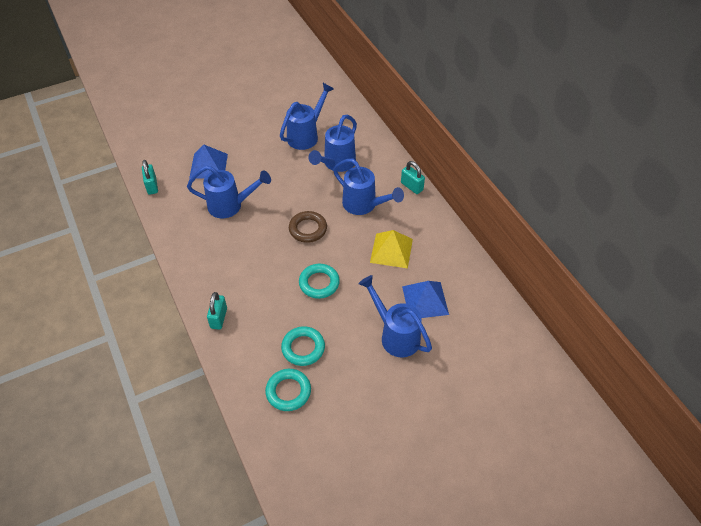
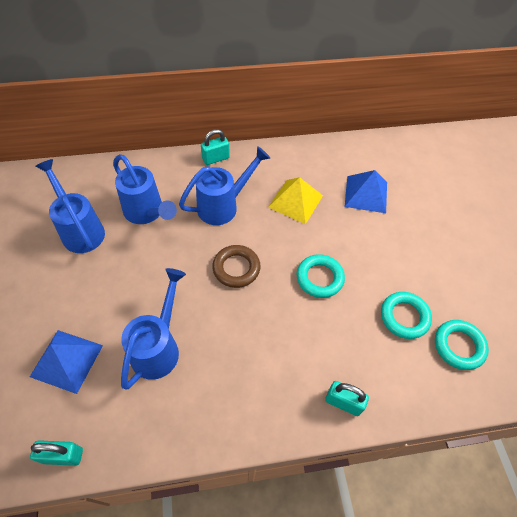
camera: 75 degrees left, 5 degrees up
blue watering can [358,275,432,357] -> none

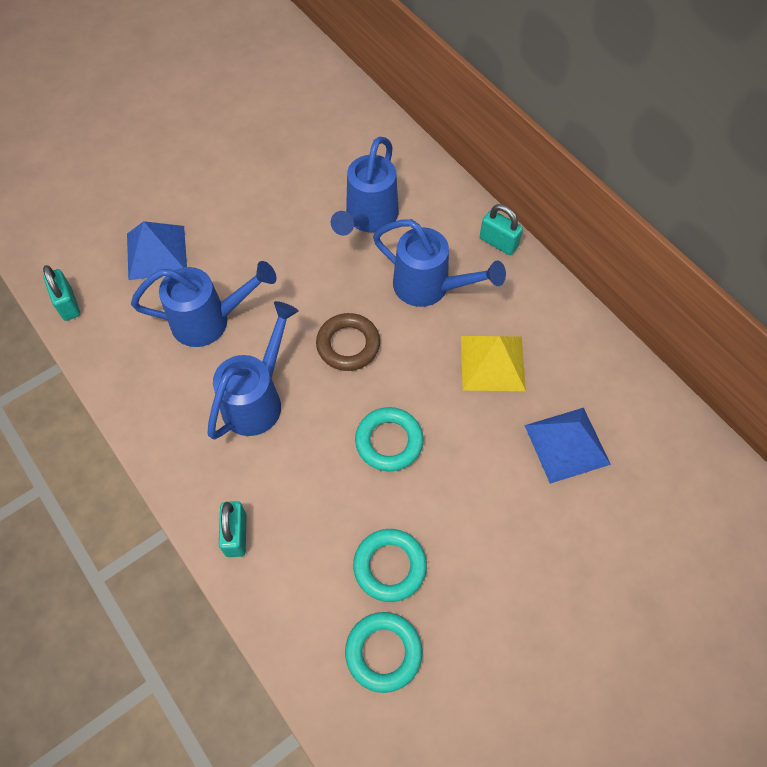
camera: 65 degrees right, 5 degrees up
blue watering can [35,159,105,253] -> blue watering can moved to [207,301,299,440]

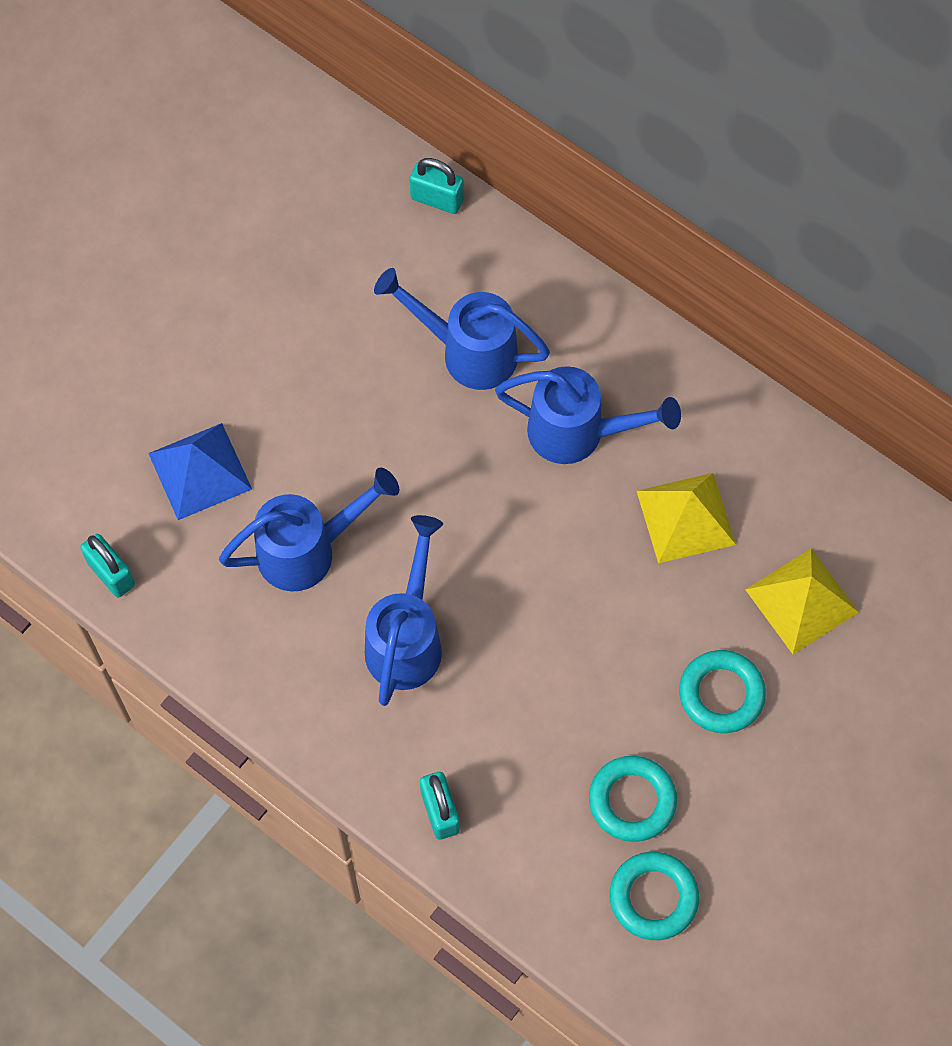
camera: 15 degrees left, 5 degrees up
brown ring [316,313,380,371] -> none
blue watering can [331,137,399,236] -> blue watering can turned 105 degrees clockwise [374,268,550,390]
turquoise ring [355,407,424,472] -> turquoise ring moved to [679,650,766,733]
turquoise padlock [480,204,523,255] -> turquoise padlock moved to [410,158,464,214]
blue pyramid [524,408,611,484] -> yellow pyramid [745,549,859,654]

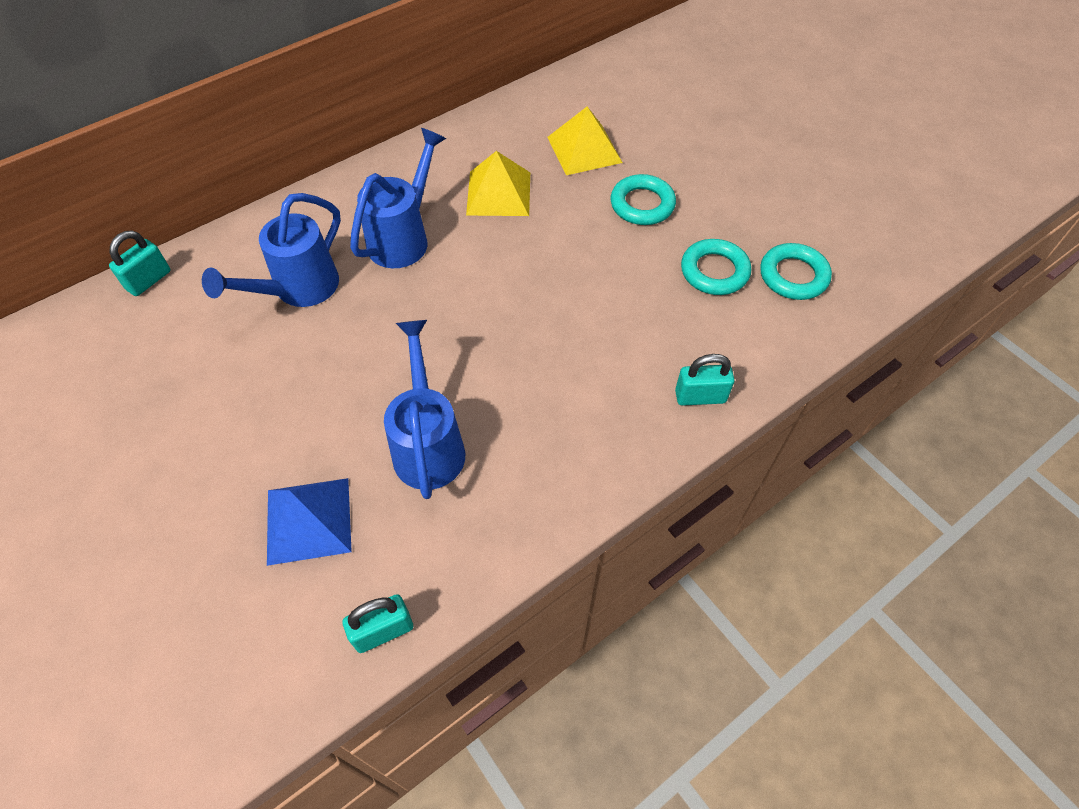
camera: 75 degrees left, 10 degrees down
blue watering can [365,515,443,706] -> none

